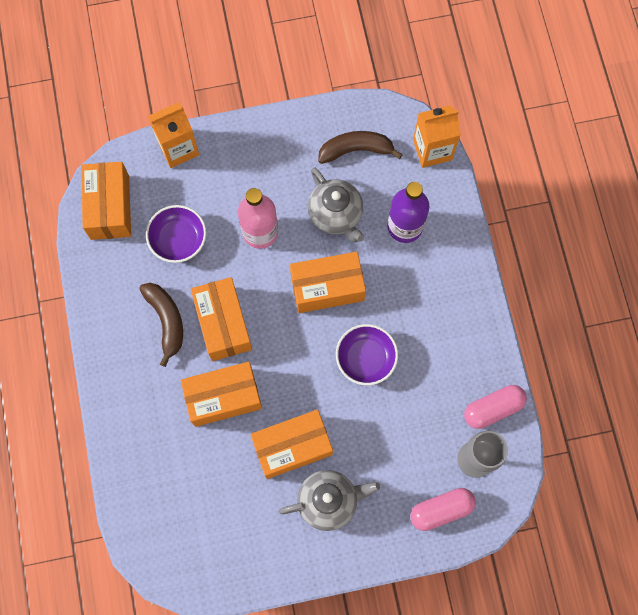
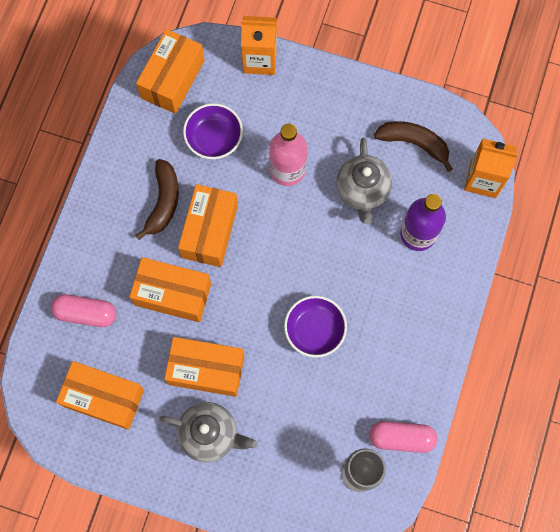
camera: 30 degrees right, 0 degrees up
orange box [290,252,366,313] -> orange box moved to [56,361,144,430]
pink capsule [410,488,476,531] -> pink capsule moved to [51,294,116,327]

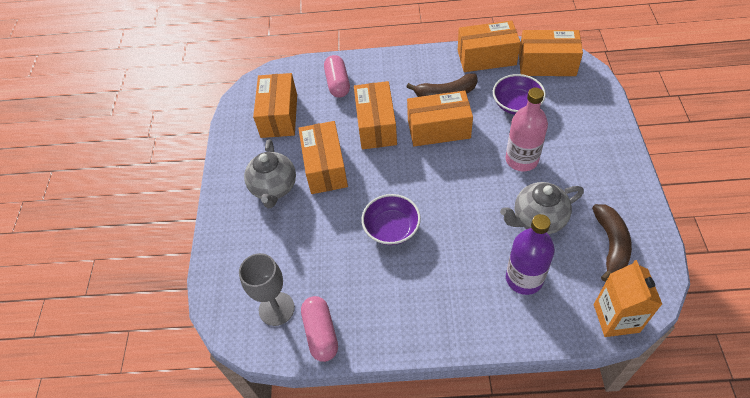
camera: 75 degrees right, 20 degrees down
orange carton [241,16,277,75] -> none
none -> orange box [458,20,521,72]

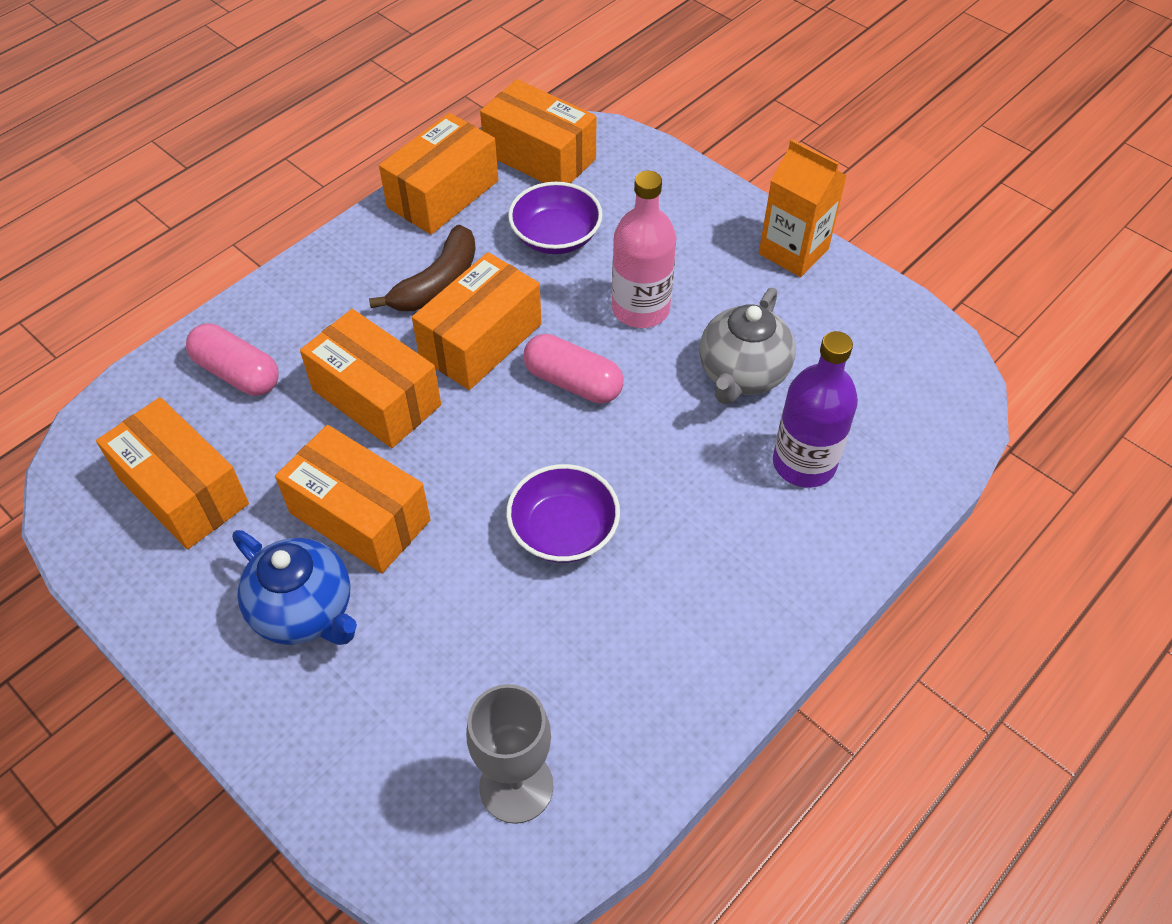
camera: 50 degrees left, 0 degrees up
grey teapot [244,139,296,208] -> blue teapot [232,530,357,645]
pink capsule [301,296,338,362] -> pink capsule moved to [523,334,623,403]
orange box [519,30,583,76] -> orange box turned 75 degrees clockwise [480,79,596,183]
brown banana [592,204,632,282] -> none
orange carton [594,260,662,337] -> orange carton moved to [759,139,847,277]

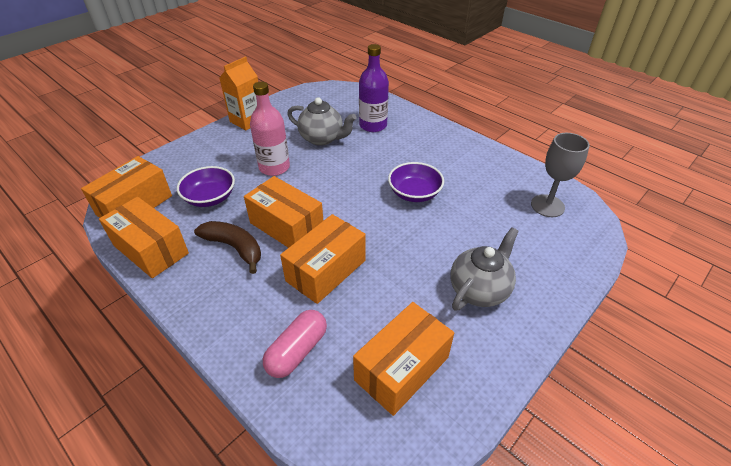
camera: 90 degrees left, 10 degrees down
blue teapot [232,530,357,645] -> grey teapot [450,227,519,311]
orange box [275,425,431,573] -> none
pink capsule [523,334,623,403] -> none

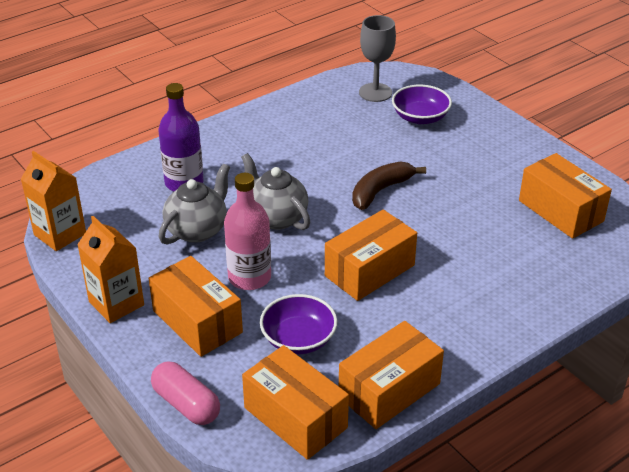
camera: 80 degrees left, 5 degrees down
brown banana [194,221,261,274] -> brown banana moved to [352,161,426,210]
pink capsule [263,310,327,378] -> pink capsule moved to [151,361,220,425]
orange box [280,214,366,304] -> orange box moved to [149,256,243,357]
purple bowl [388,162,444,202] -> purple bowl moved to [392,85,452,124]
grey teapot [450,227,519,311] -> grey teapot moved to [241,153,310,230]
none -> orange carton [21,151,86,251]

